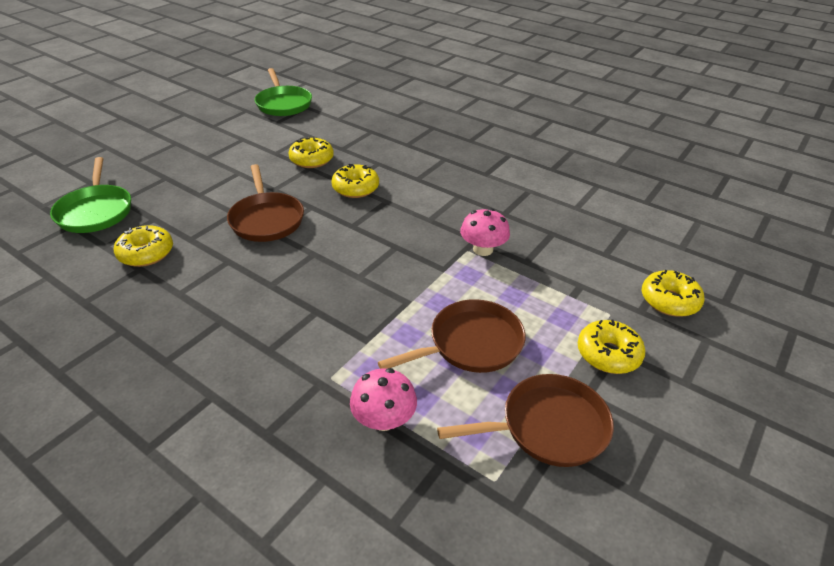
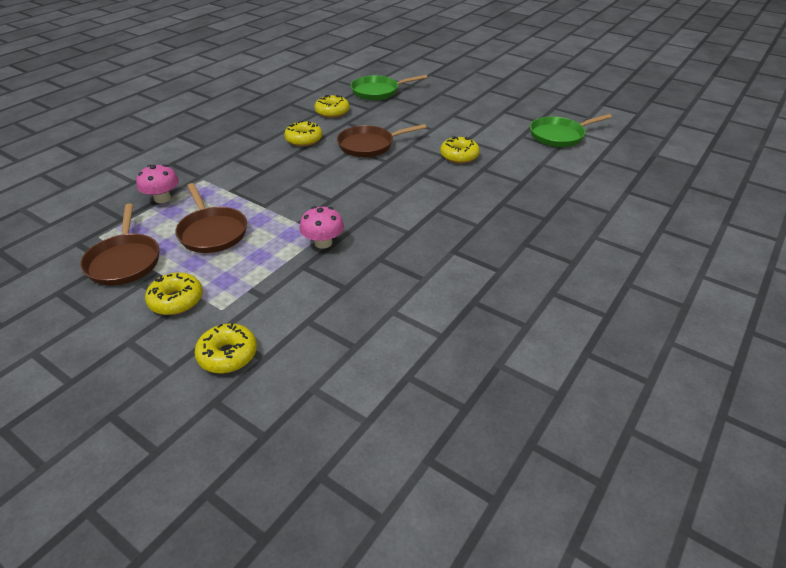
camera: 90 degrees right, 0 degrees up
yellow donut [331,164,379,198] -> yellow donut moved to [284,120,322,147]

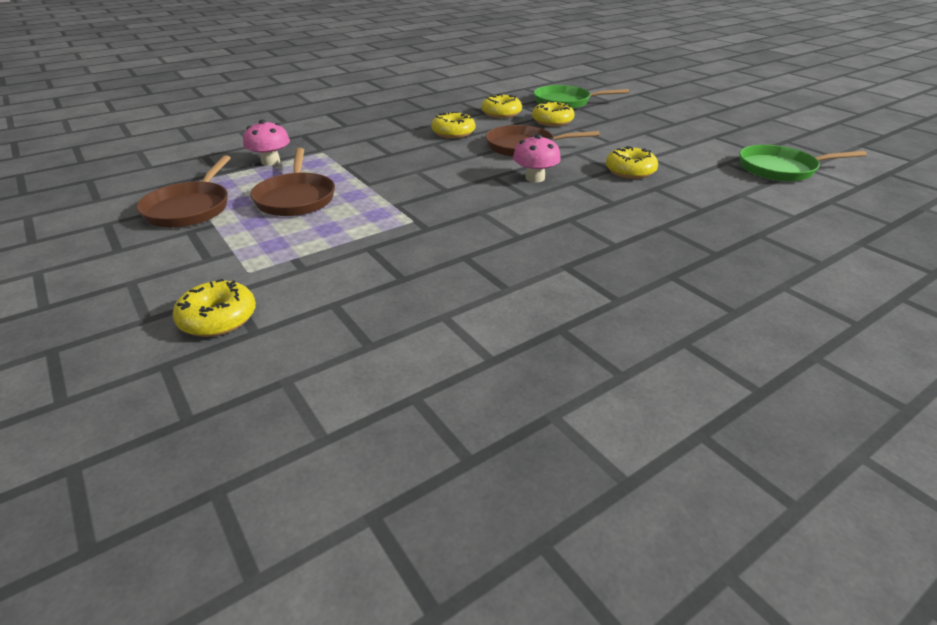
camera: 20 degrees right, 5 degrees down
yellow donut [145,272,203,315] -> yellow donut moved to [532,101,575,126]
pink mushroom [300,206,344,249] -> pink mushroom moved to [513,134,561,182]

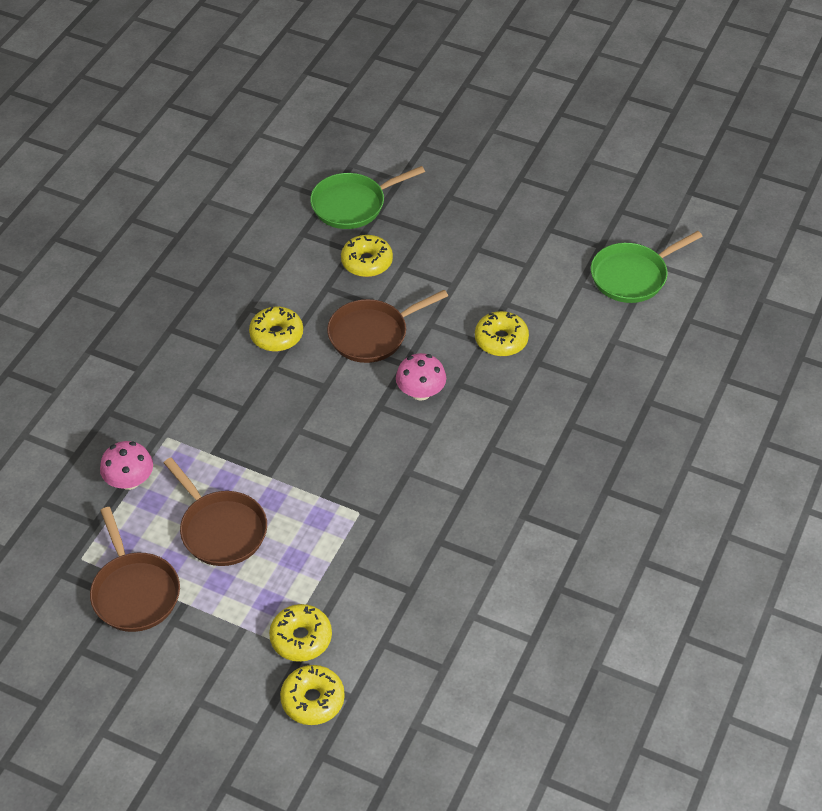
camera: 30 degrees left, 15 degrees up
yellow donut [481,94,522,118] -> yellow donut moved to [269,604,332,662]

